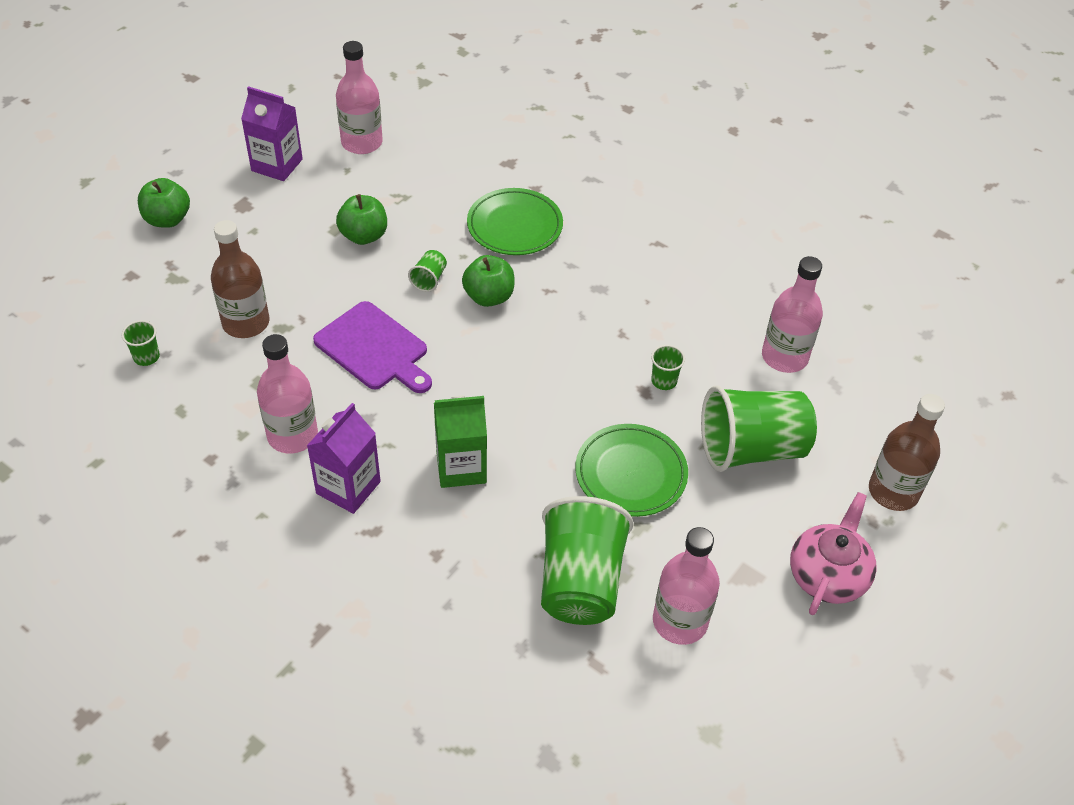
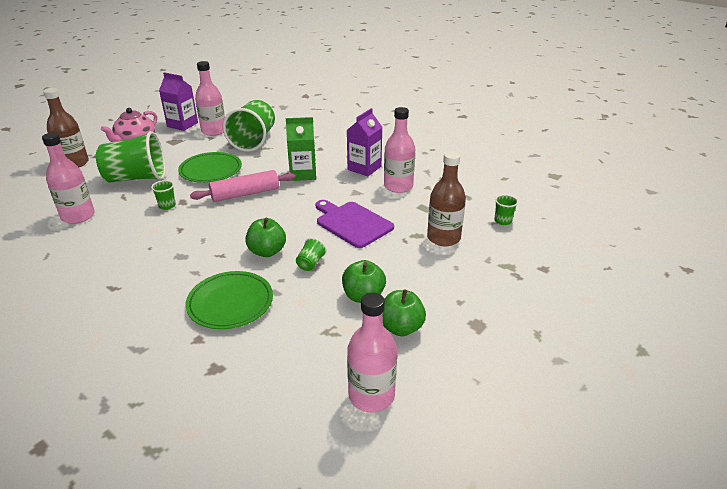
camera: 175 degrees left, 15 degrees down
green apple [138,178,190,228] -> green apple moved to [383,289,426,336]
purple carton [241,86,303,181] -> purple carton moved to [159,72,198,131]
none -> pink rolling pin [190,170,296,202]

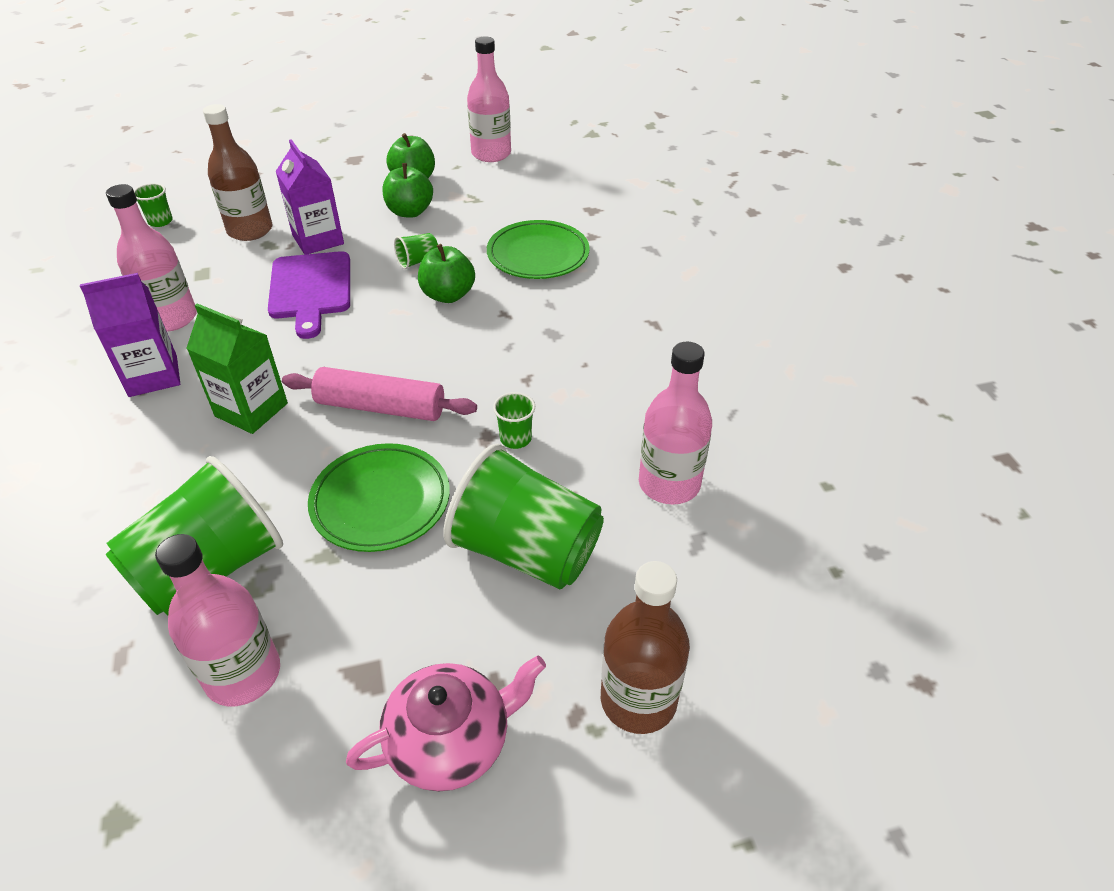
camera: 145 degrees left, 10 degrees up
purple carton [159,72,198,131] -> purple carton moved to [276,139,344,255]

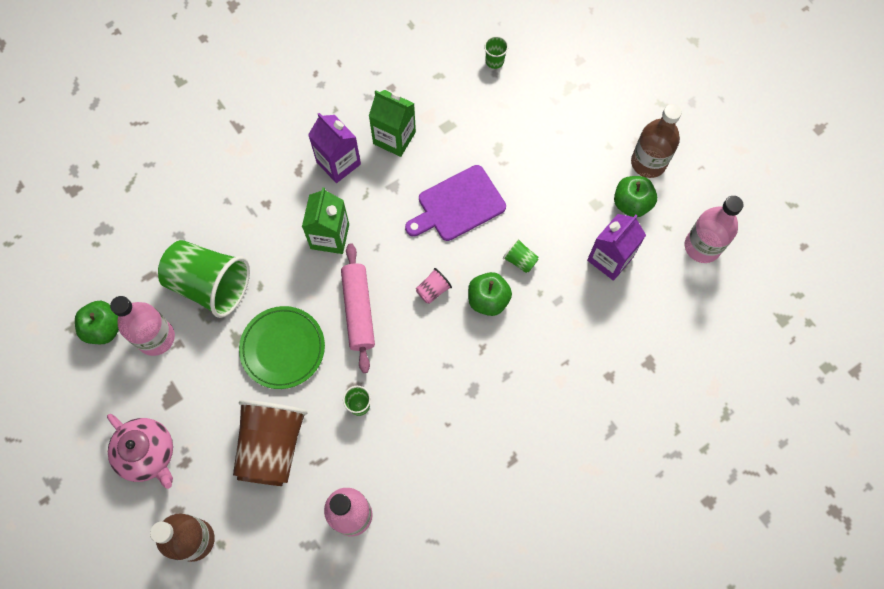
camera: 70 degrees right, 25 degrees up
pink bottle [106,184,197,332] -> green carton [369,90,416,157]
brown bottle [203,104,273,241] -> brown bottle moved to [631,104,682,178]
purple carton [276,139,344,255] -> purple carton moved to [587,214,646,281]
green apple [382,163,433,218] -> green apple moved to [75,301,119,344]
green cup [443,444,604,589] -> brown cup [233,400,307,486]
green plate [487,220,590,279] -> none
none -> pink cup [416,268,452,304]

